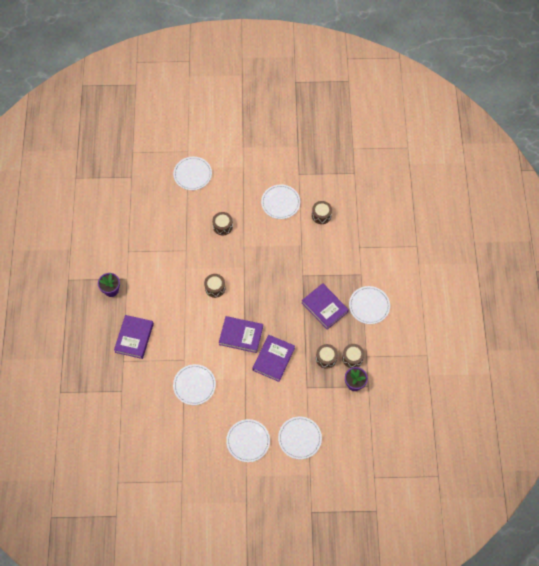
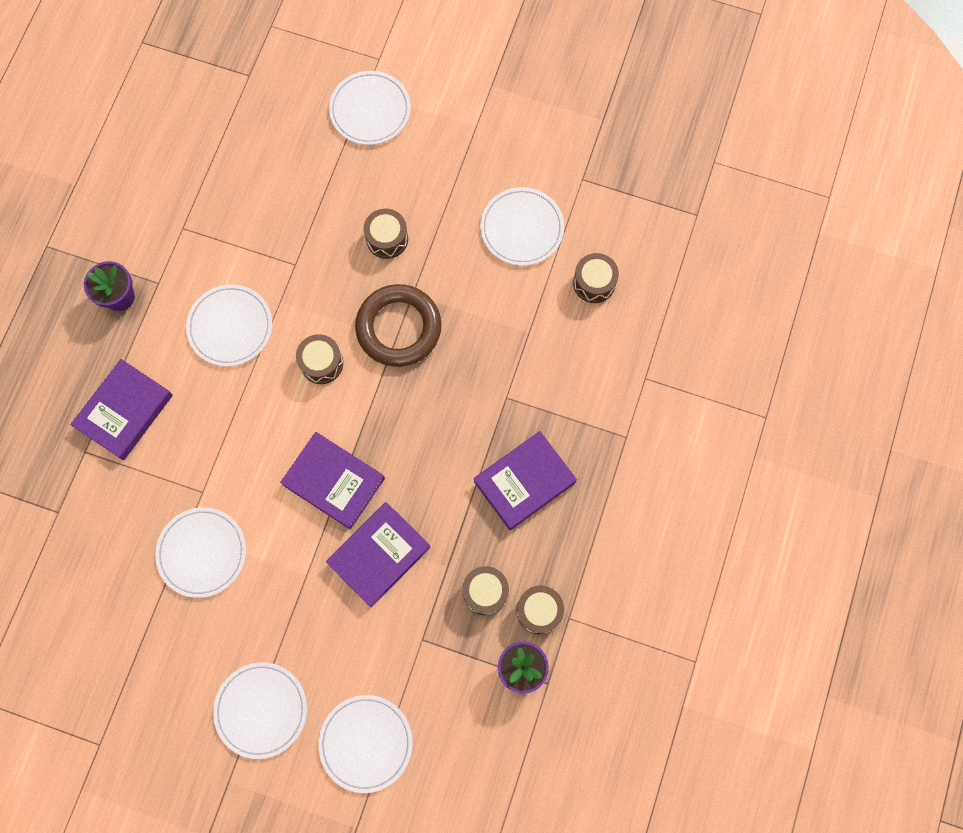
camera: 20 degrees right, 10 degrees up
purple book [302,283,349,330] -> purple book turned 75 degrees clockwise [473,431,577,530]
white plate [349,286,390,324] -> white plate moved to [186,284,272,366]
none -> brown ring [355,284,441,367]

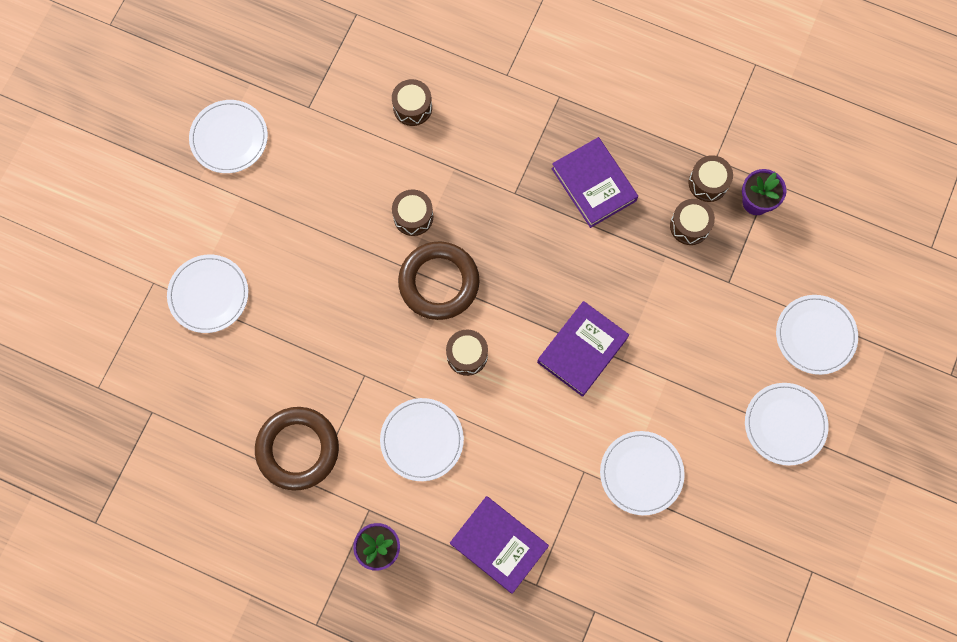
camera: 85 degrees left, 0 degrees up
purple book [326,502,431,607] -> none
brown drum [364,209,408,259] -> brown drum moved to [392,189,433,236]
white plate [480,187,564,266] -> white plate moved to [189,100,268,173]
none -> brown ring [255,407,339,491]

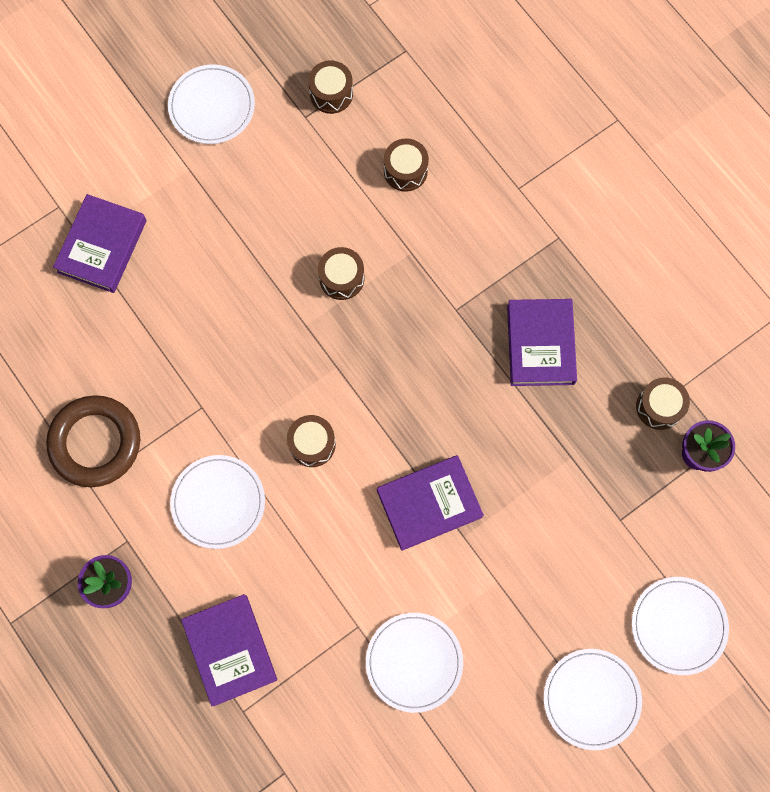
camera: 30 degrees right, 0 degrees up
white plate [167,255,248,333] -> purple book [53,194,147,293]
brown ring [398,241,480,320] -> none
brown drum [670,199,715,245] -> brown drum moved to [308,60,353,114]

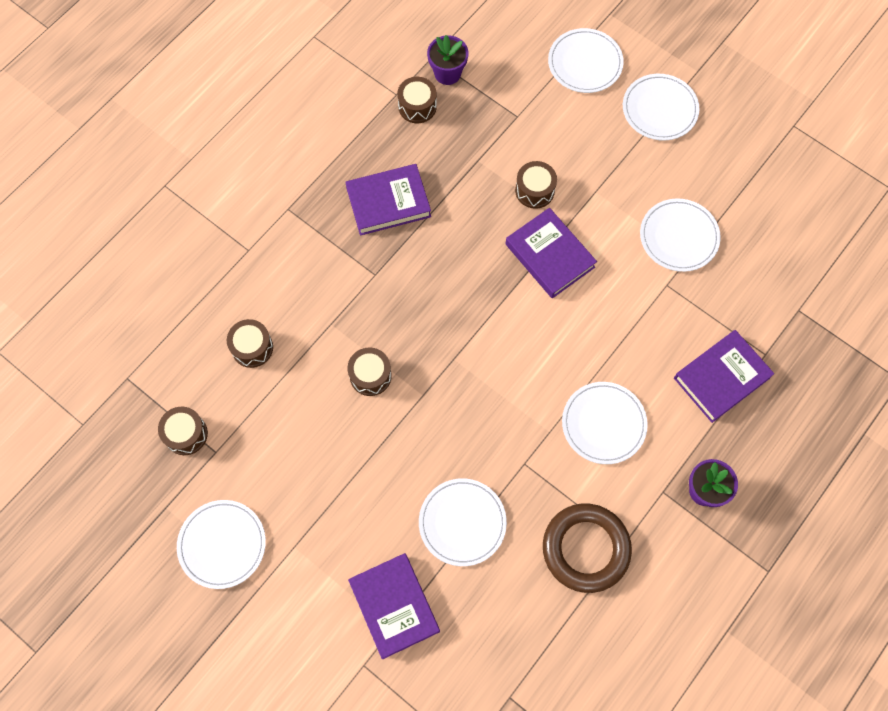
camera: 105 degrees left, 5 degrees down
purple book [53,194,147,293] -> purple book turned 60 degrees clockwise [348,553,440,659]
brown drum [287,415,336,467] -> brown drum moved to [515,161,557,209]
none -> white plate [419,478,507,566]

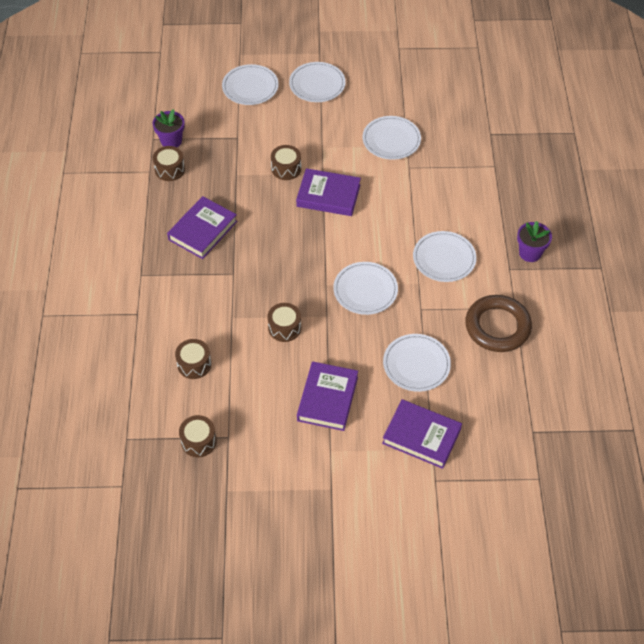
camera: 40 degrees left, 15 degrees down
white plate [177,500,266,589] -> white plate moved to [333,262,398,315]
purple book [674,330,774,423] -> purple book moved to [297,361,358,431]

